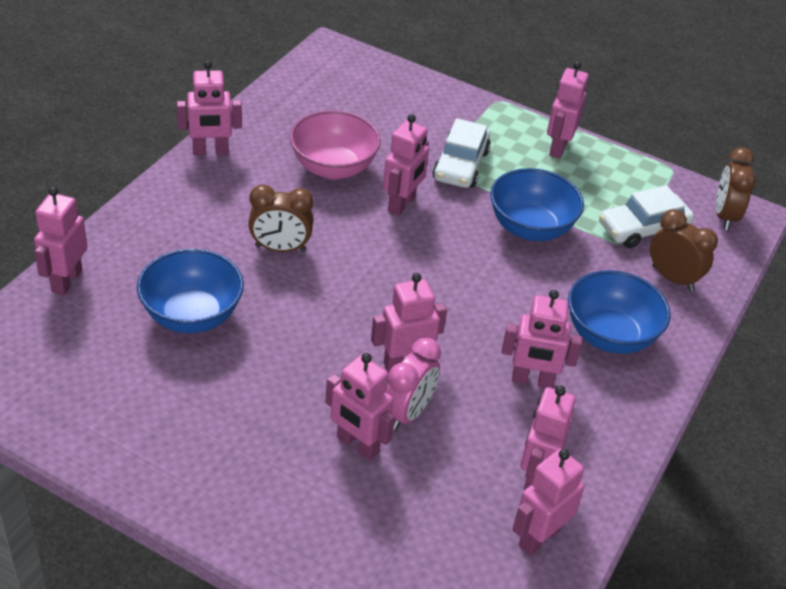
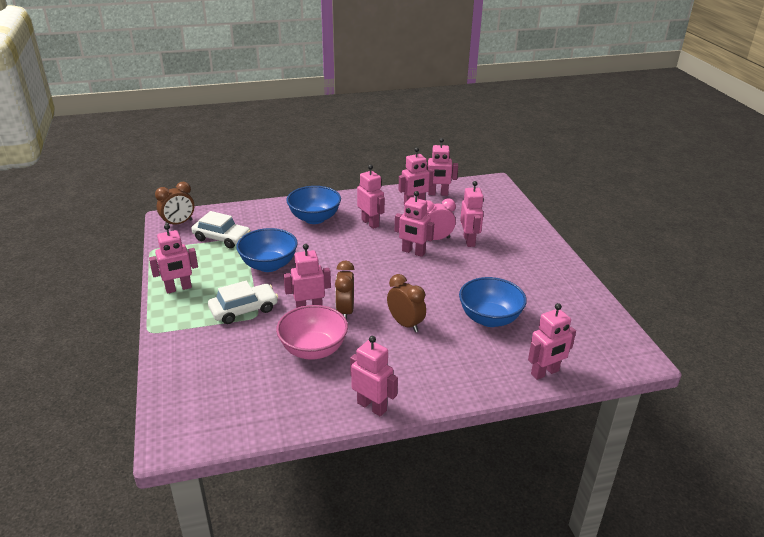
camera: 130 degrees left, 10 degrees down
brown clock [650,209,718,291] -> brown clock moved to [335,260,354,320]

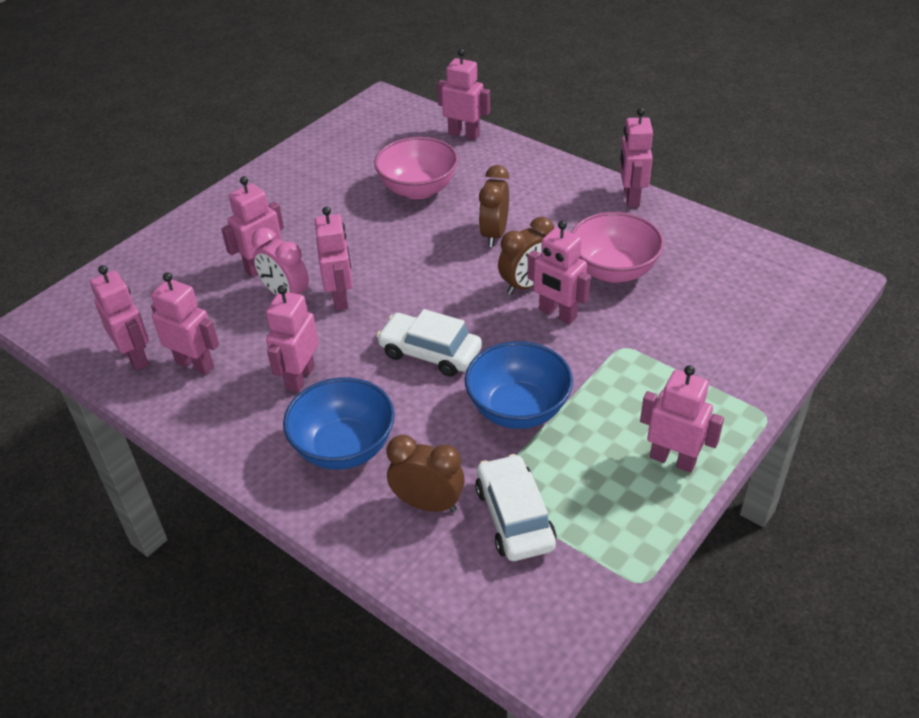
camera: 125 degrees left, 10 degrees up
brown clock [155,182,194,224] -> brown clock moved to [387,435,465,512]
white car [208,280,278,324] -> white car moved to [377,309,482,377]
blue bowl [459,277,527,327] -> pink bowl [374,137,458,199]

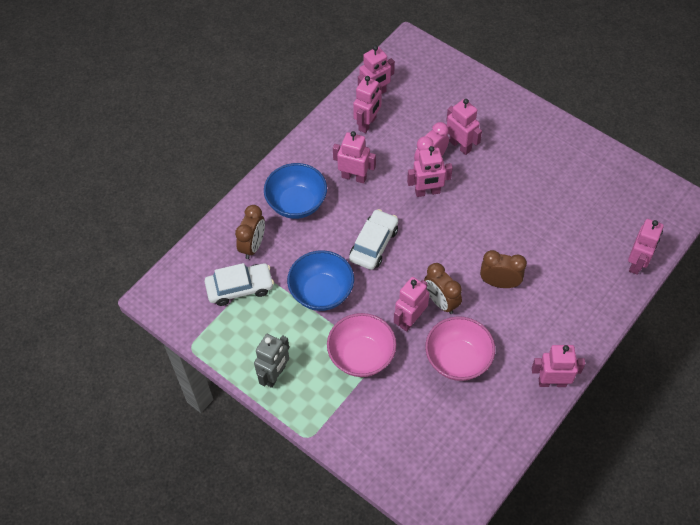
camera: 90 degrees right, 15 degrees up
pink bowl [374,137,458,199] -> pink bowl moved to [327,313,396,377]
pink robot [640,365,724,473] -> grey robot [254,334,289,388]

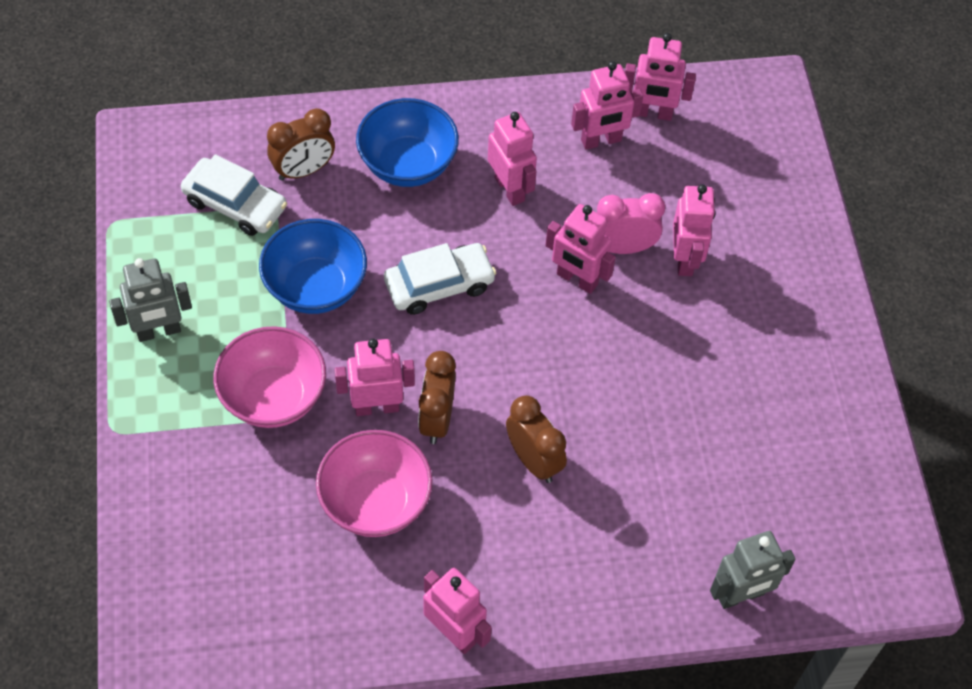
camera: 40 degrees right, 0 degrees up
pink robot [628,219,664,275] -> grey robot [710,531,796,609]

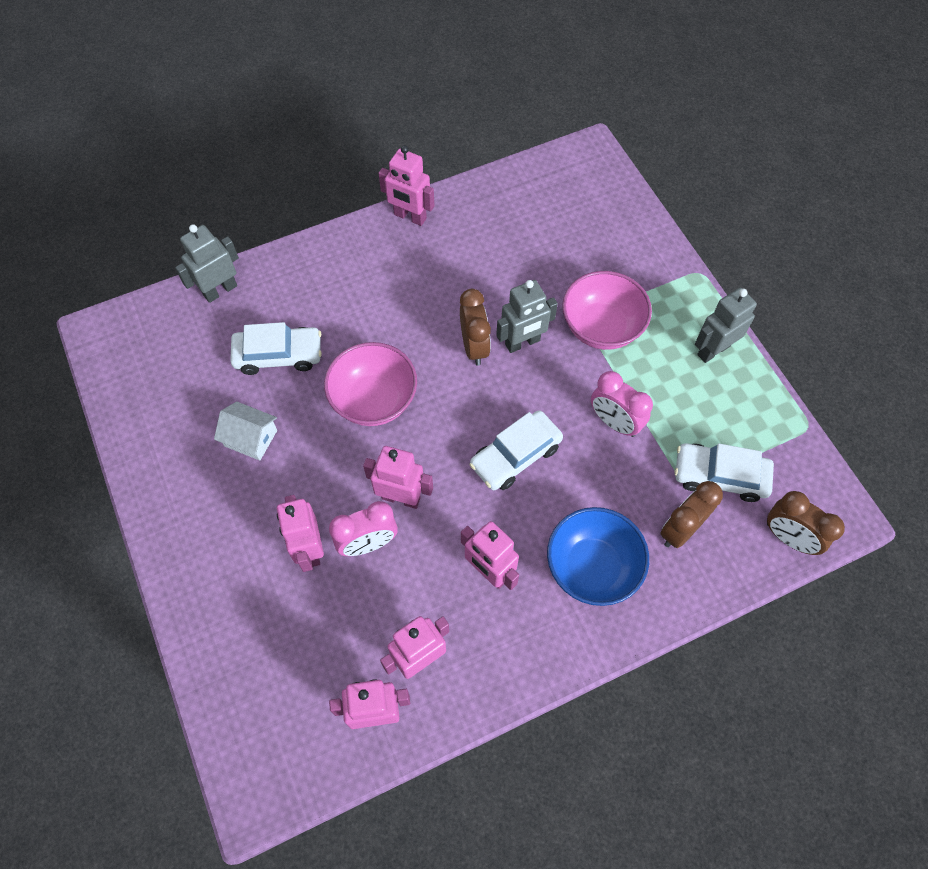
camera: 165 degrees right, 5 degrees up
blue bowl [259,219,367,314] -> pink clock [591,371,653,437]
pink bowl [316,430,433,537] -> pink bowl moved to [324,342,417,426]
pink robot [334,339,415,416] -> grey robot [496,280,558,353]
brown clock [506,396,567,483] -> brown clock moved to [767,491,845,555]
none -> white house [214,402,277,461]
none -> white car [230,322,322,375]

